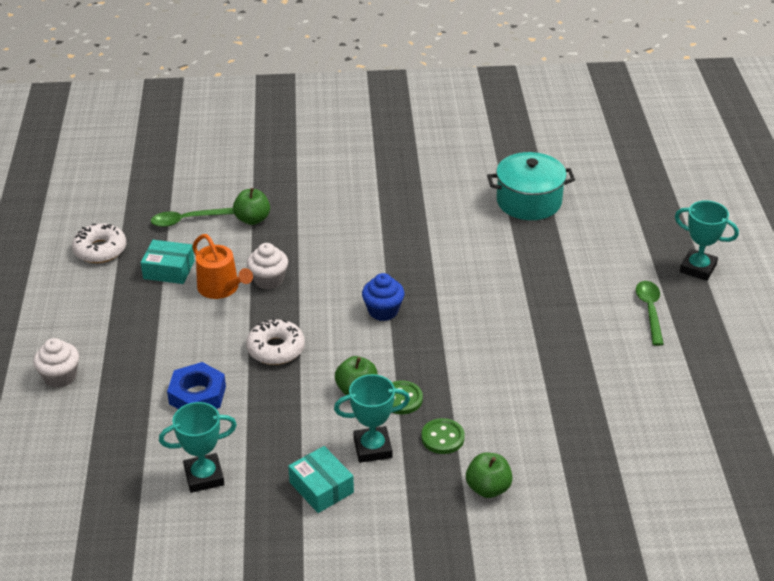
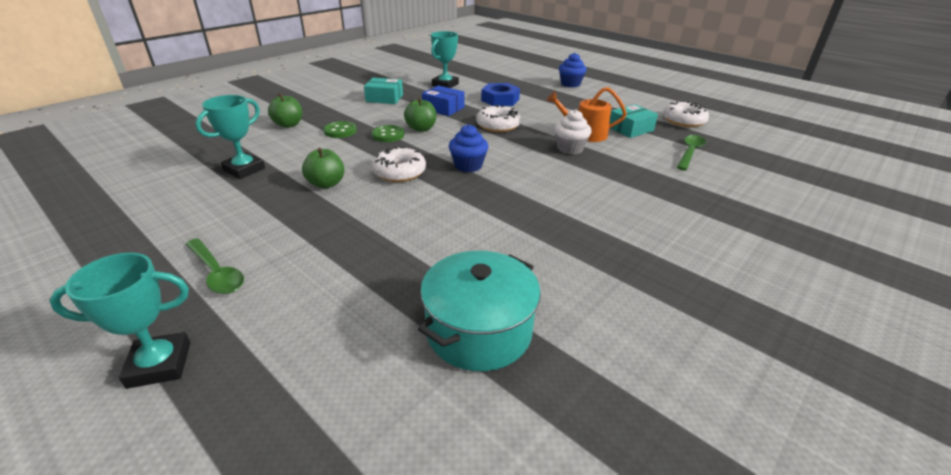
camera: 135 degrees right, 5 degrees down
white cupcake [33,338,79,388] -> blue cupcake [559,53,587,87]
green apple [233,188,270,225] -> green apple moved to [302,148,345,188]
turquoise trophy [334,374,410,463] -> turquoise trophy moved to [195,95,265,179]
none -> white donut [371,147,426,182]
none -> blue box [422,85,464,116]

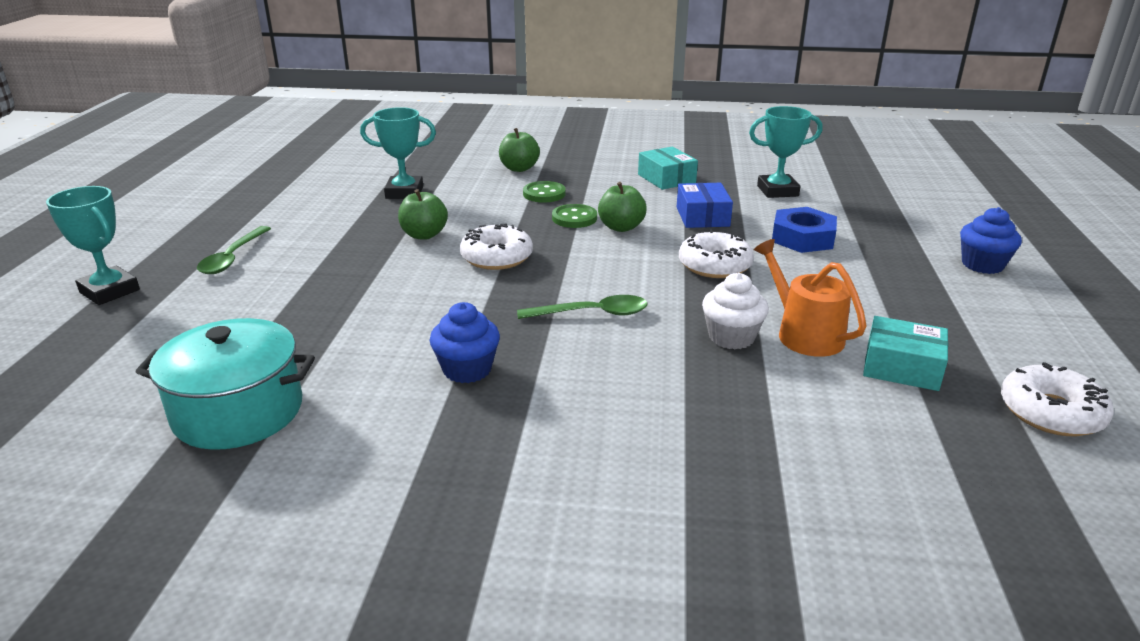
camera: 55 degrees right, 5 degrees down
blue cupcake [449,124,489,172] -> blue cupcake moved to [430,302,500,383]
green spoon [677,135,706,171] -> green spoon moved to [517,295,647,319]

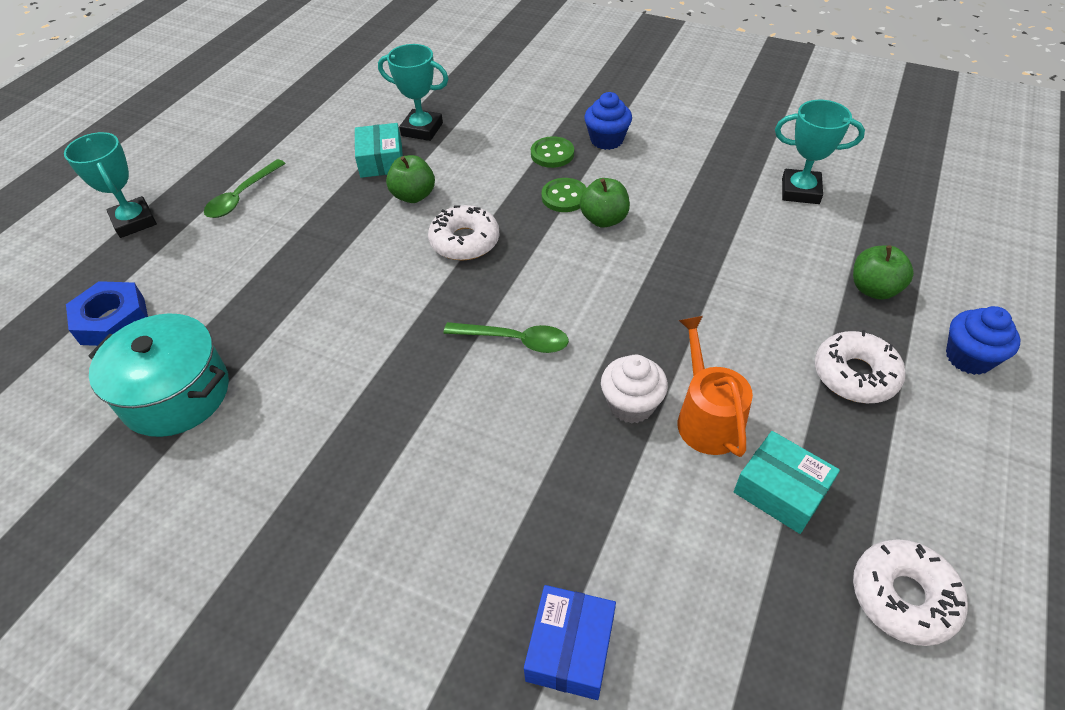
camera: 20 degrees right, 20 degrees up
blue cupcake [430,302,500,383] -> blue cupcake moved to [584,92,632,150]
green apple [499,128,540,172] -> green apple moved to [853,245,914,300]
turquoise box [638,147,698,190] -> turquoise box moved to [355,123,403,178]
blue box [677,183,733,228] -> blue box moved to [524,585,616,700]
white donut [679,230,754,278] -> white donut moved to [815,330,906,403]
blue nut [772,207,837,253] -> blue nut moved to [66,281,148,346]

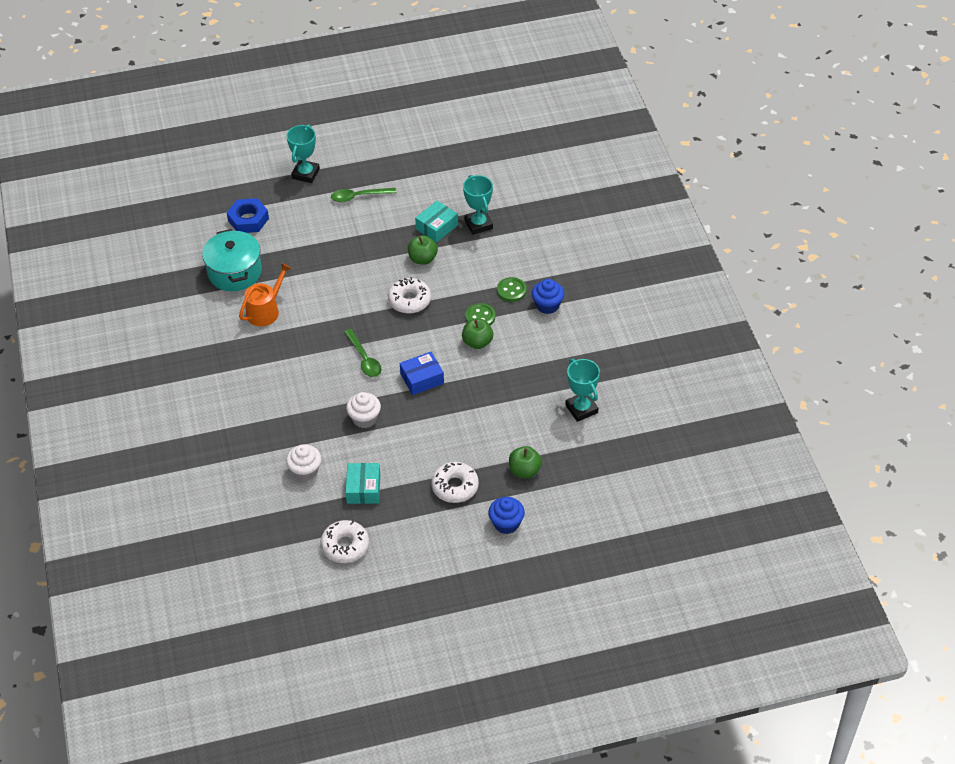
camera: 50 degrees right, 0 degrees up
blue box [524,585,616,700] -> blue box moved to [400,352,444,395]
orange watering can [678,316,753,457] -> orange watering can moved to [239,263,291,326]
none -> white cupcake [286,445,321,481]

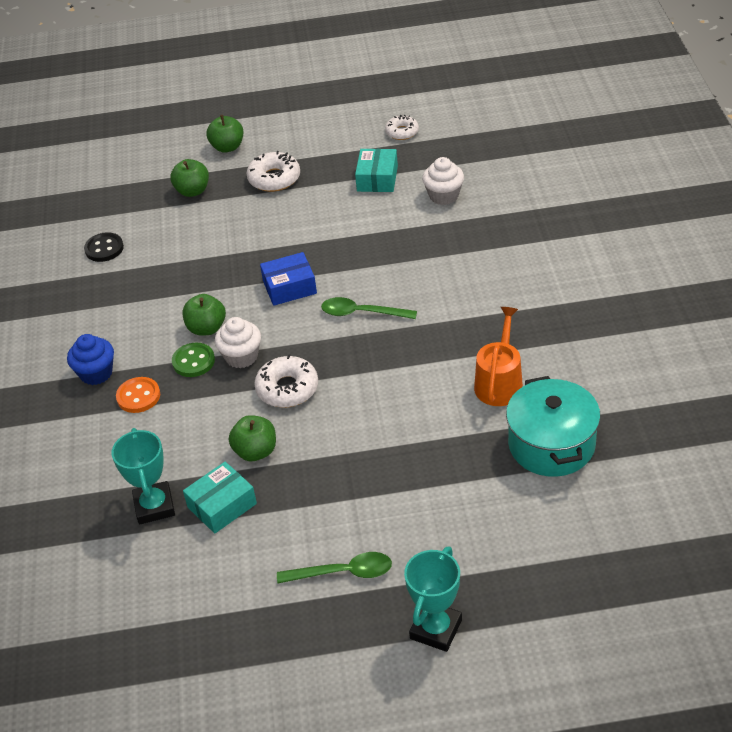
camera: 170 degrees left, 5 degrees down
blue nut [227,198,269,233] -> none
orange watering can [239,263,291,326] -> orange watering can turned 150 degrees clockwise [474,307,523,406]
white donut [320,520,369,563] -> white donut [385,115,419,140], size x0.65
green spoon [344,329,382,377] -> green spoon turned 60 degrees counterclockwise [321,297,417,319]
white cupcake [346,392,381,428] -> white cupcake moved to [215,317,261,368]
blue cupcake [488,497,525,534] -> green apple [206,115,243,153]
green button [497,277,527,302] -> orange button [116,377,160,413]
turquoise trophy [565,358,600,422] -> black button [84,232,124,262]

